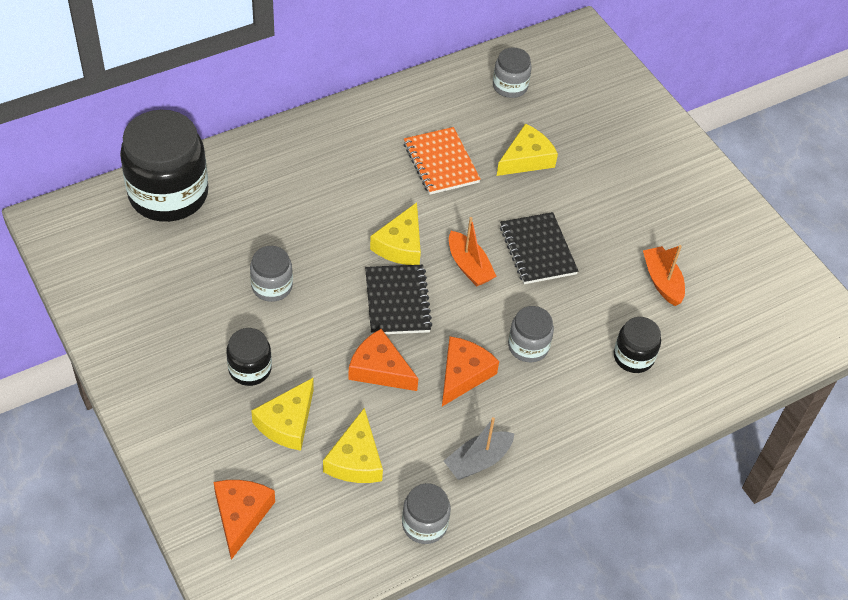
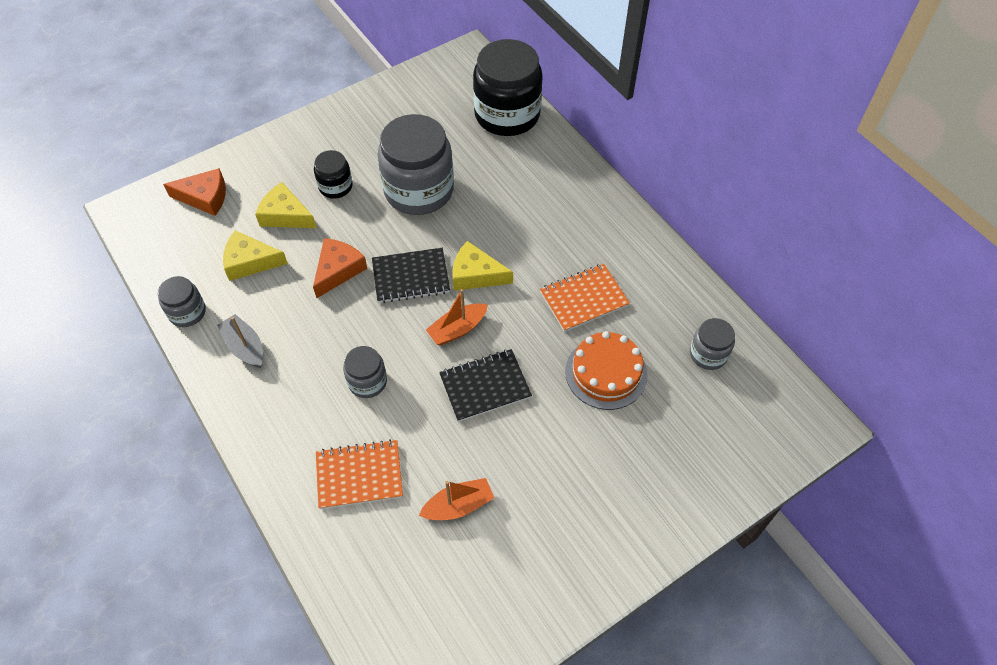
camera: 90 degrees right, 5 degrees up
grey jar [250,246,293,302] -> grey jar [377,114,454,215], size x2.03
orange cheese [442,336,499,406] -> none
yellow cheese [497,124,558,176] -> orange cake [565,331,648,410]
black jar [614,317,661,373] -> orange notebook [316,439,403,509]

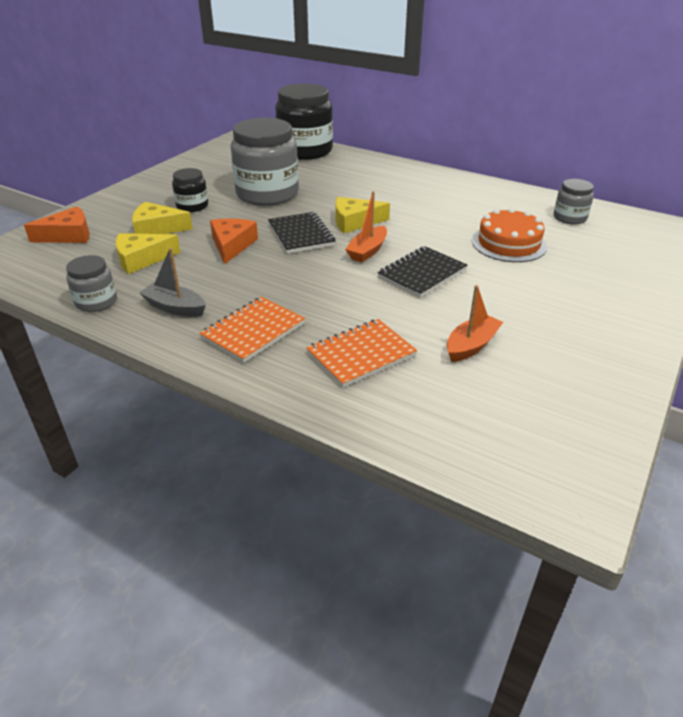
camera: 25 degrees left, 20 degrees down
grey jar [343,346,387,398] -> none
black notebook [372,248,450,303] -> black notebook turned 75 degrees counterclockwise [268,212,336,254]
orange notebook [540,264,630,332] -> orange notebook moved to [199,297,305,363]

